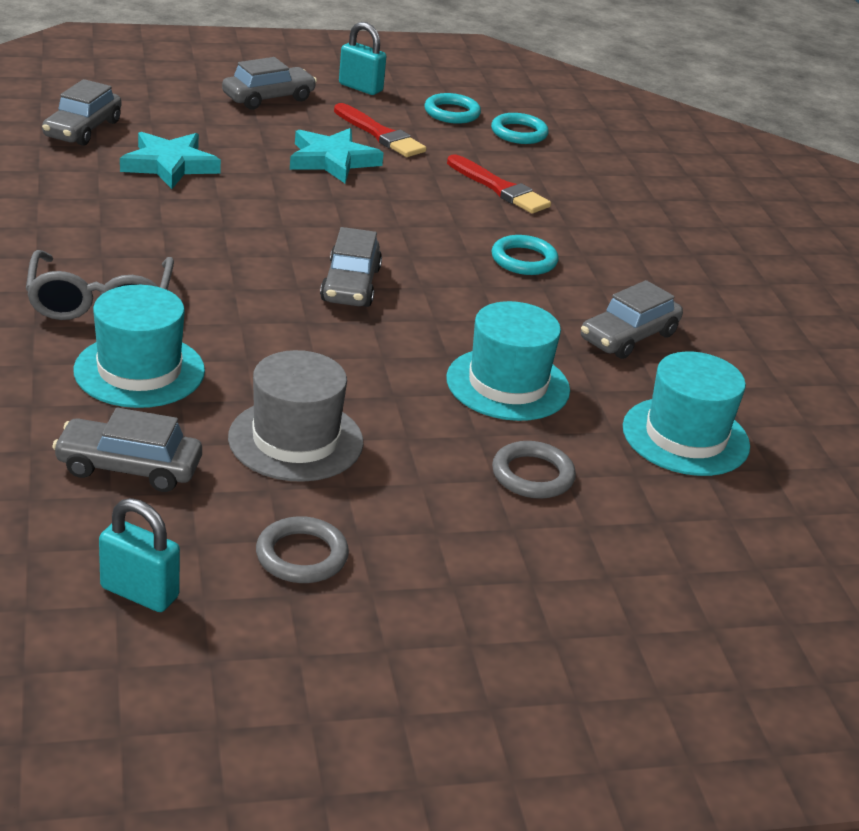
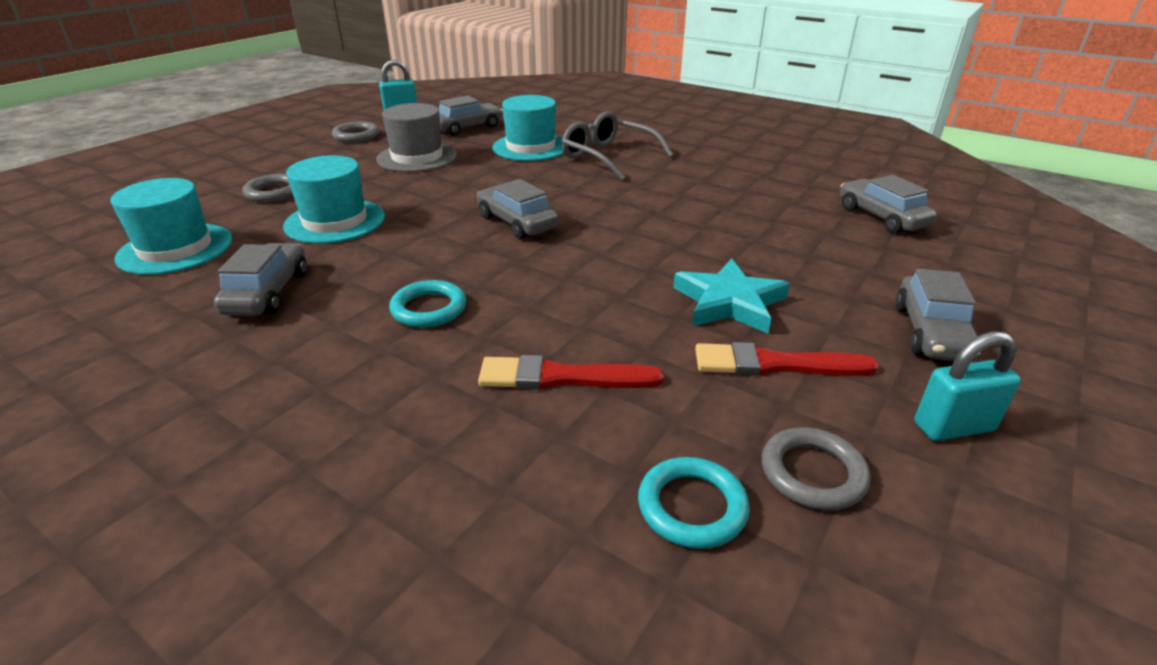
camera: 140 degrees right, 0 degrees up
turquoise star [120,132,221,189] -> none
turquoise ring [425,93,481,124] -> grey ring [762,427,871,510]

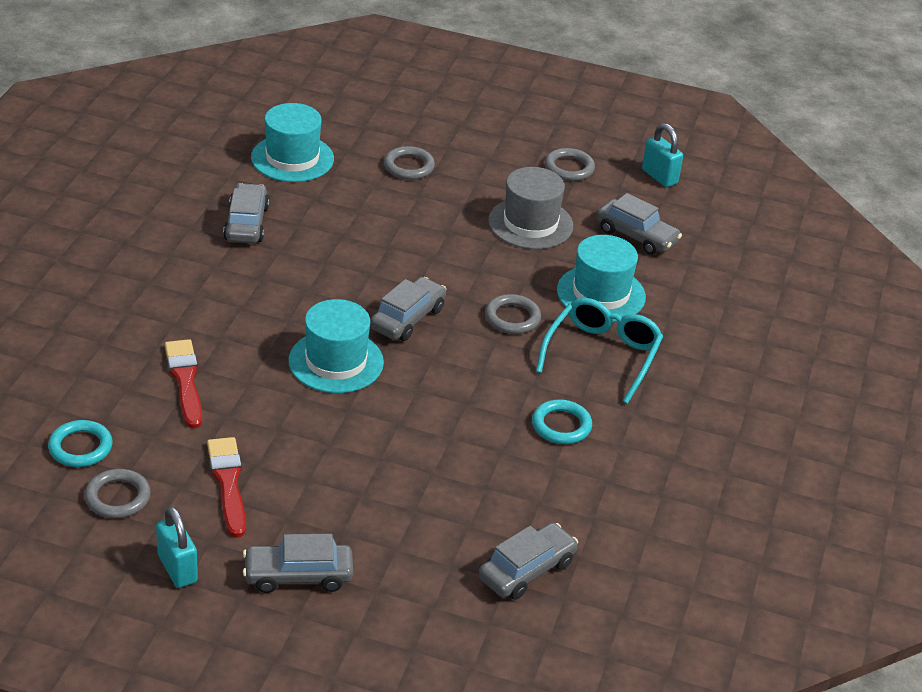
camera: 70 degrees right, 5 degrees up
grey car [214,243,307,316] -> grey car turned 75 degrees counterclockwise [223,183,269,243]
turquoise hat [283,155,385,244] -> turquoise hat moved to [288,299,384,393]
turquoise ring [389,280,466,328] -> turquoise ring moved to [532,399,592,444]
grey glasses [562,111,674,180] -> turquoise glasses [536,298,663,404]
turquoise star [673,259,790,334] -> none
none -> grey ring [485,294,541,334]

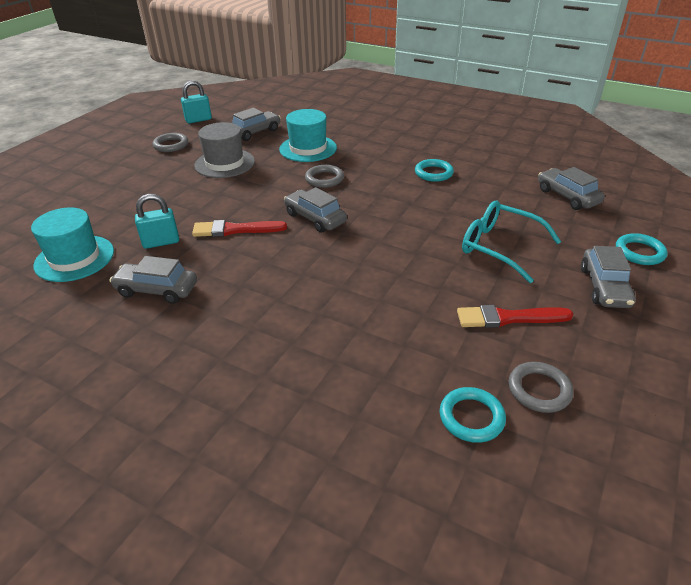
camera: 75 degrees left, 0 degrees up
turquoise padlock [156,506,198,588] -> turquoise padlock moved to [135,194,179,249]
red brush [165,339,202,429] -> red brush moved to [192,220,287,237]
turquoise hat [288,299,384,393] -> none
grey ring [384,146,435,180] -> none
turquoise glasses [536,298,663,404] -> turquoise glasses moved to [462,201,561,283]
none -> turquoise ring [616,233,668,265]

